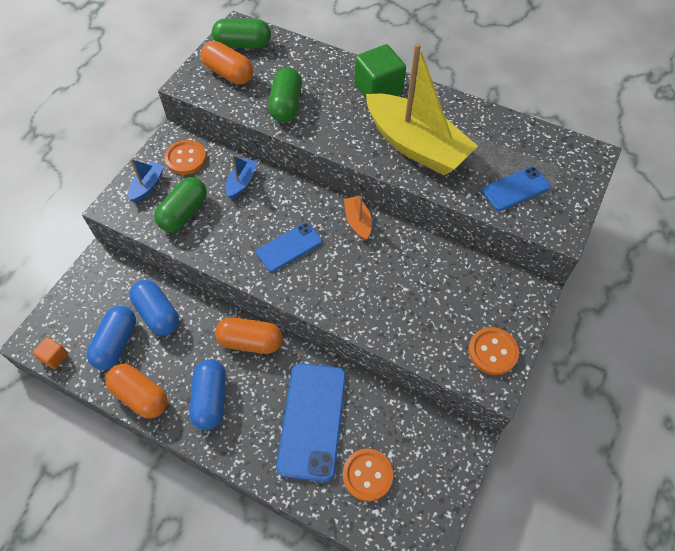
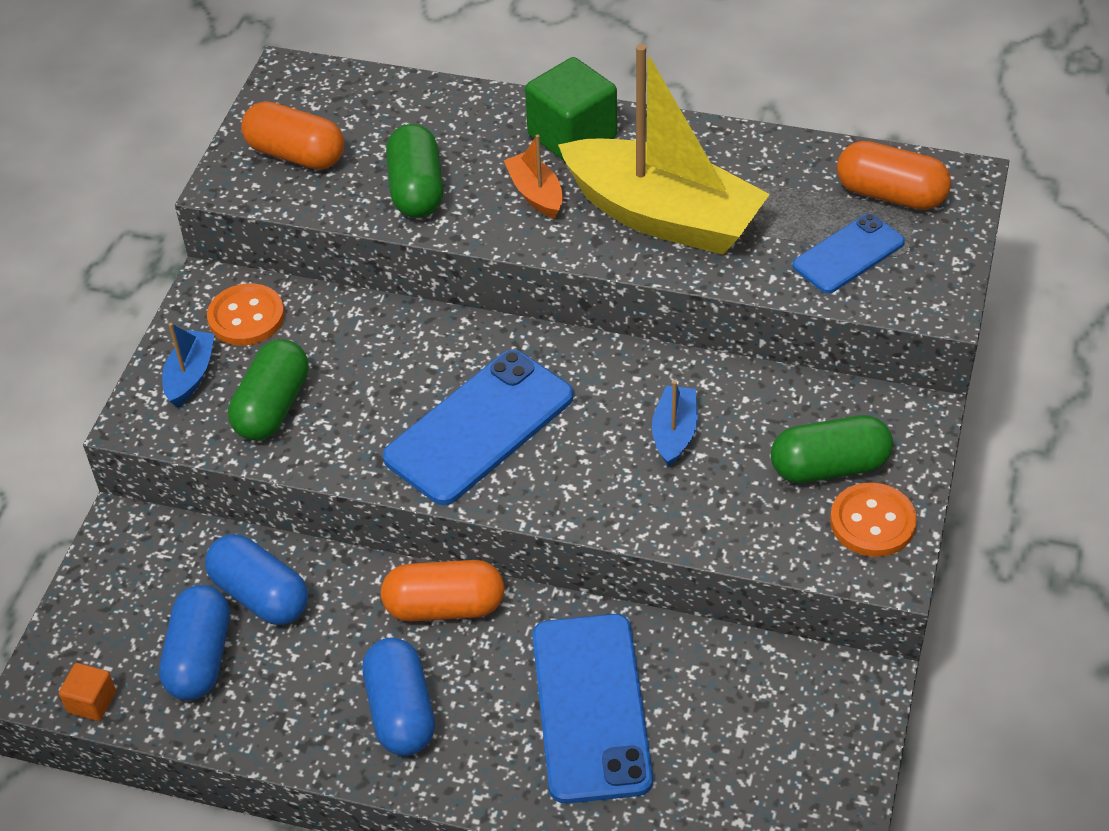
camera: 10 degrees left, 10 degrees down
orange capsule [105,364,168,419] -> orange capsule moved to [837,141,951,210]
green capsule [212,19,271,48] -> green capsule moved to [771,415,893,483]
blue boat [225,155,257,199] -> blue boat moved to [652,381,698,467]
blue phone [256,222,322,272] -> blue phone [383,350,574,505], size x1.70
orange button [343,449,393,502] -> none
orange boat [344,196,372,241] -> orange boat moved to [504,134,563,219]

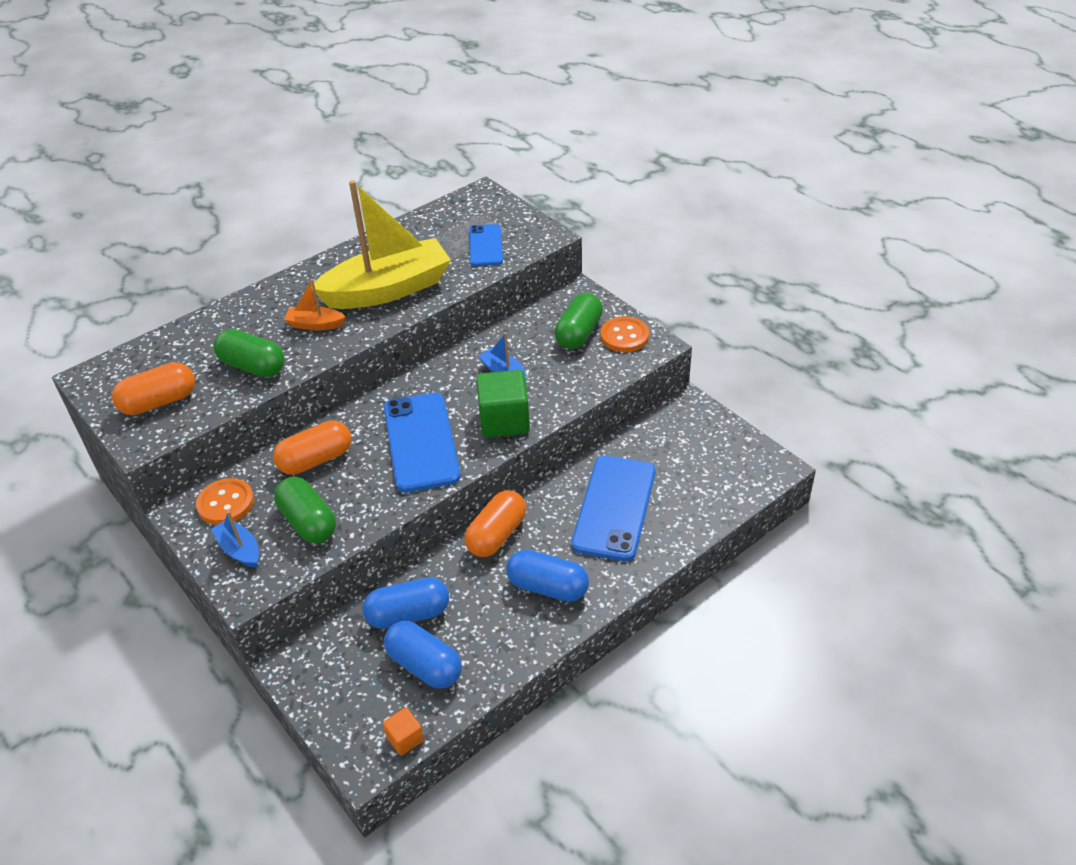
camera: 55 degrees left, 5 degrees down
green cube [525,57,617,162] -> green cube moved to [476,370,530,438]
blue phone [533,614,653,804] -> blue phone turned 75 degrees clockwise [572,456,656,561]
orange capsule [837,141,951,210] -> orange capsule moved to [273,420,351,475]

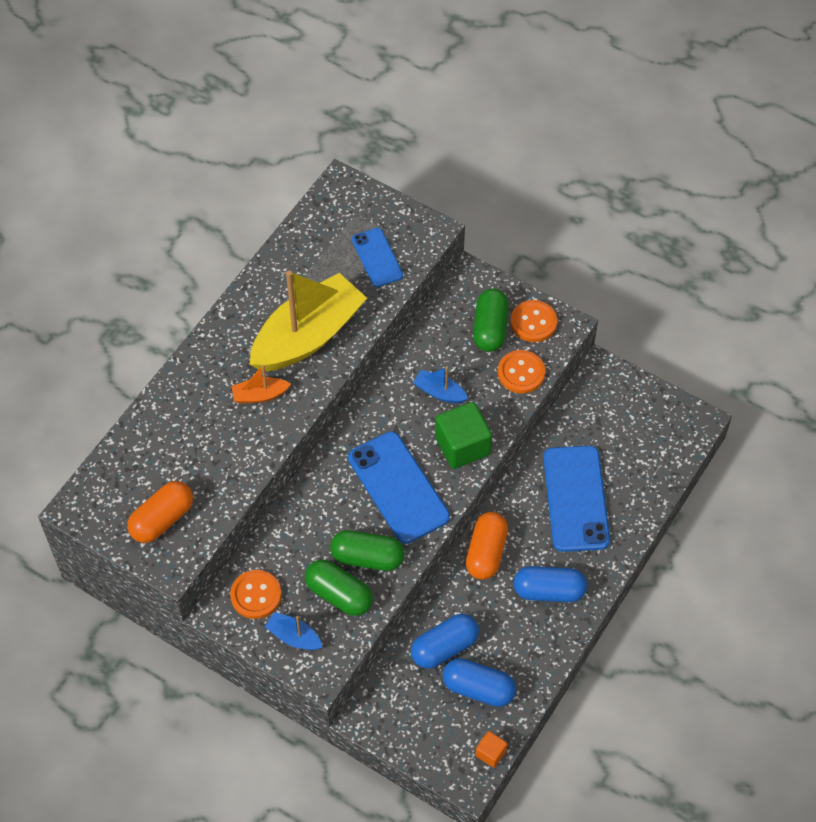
camera: 20 degrees left, 15 degrees up
green capsule [214,329,285,377] -> green capsule moved to [330,530,404,571]
orange capsule [273,420,351,475] -> none
none -> orange button [498,350,545,393]

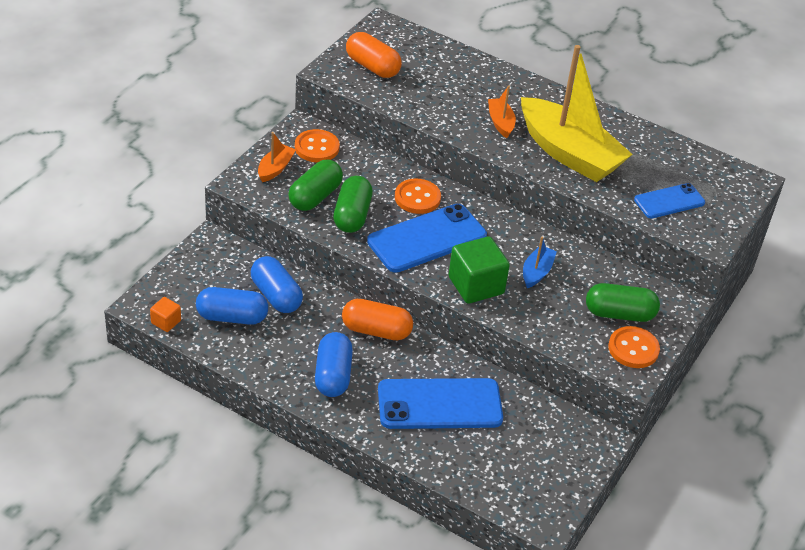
camera: 85 degrees right, 15 degrees down
blue boat [265,612,323,650] -> orange boat [258,132,296,182]
blue capsule [443,658,516,707] -> blue capsule turned 75 degrees clockwise [196,287,268,325]
orange button [498,350,545,393] -> orange button moved to [395,179,441,214]

